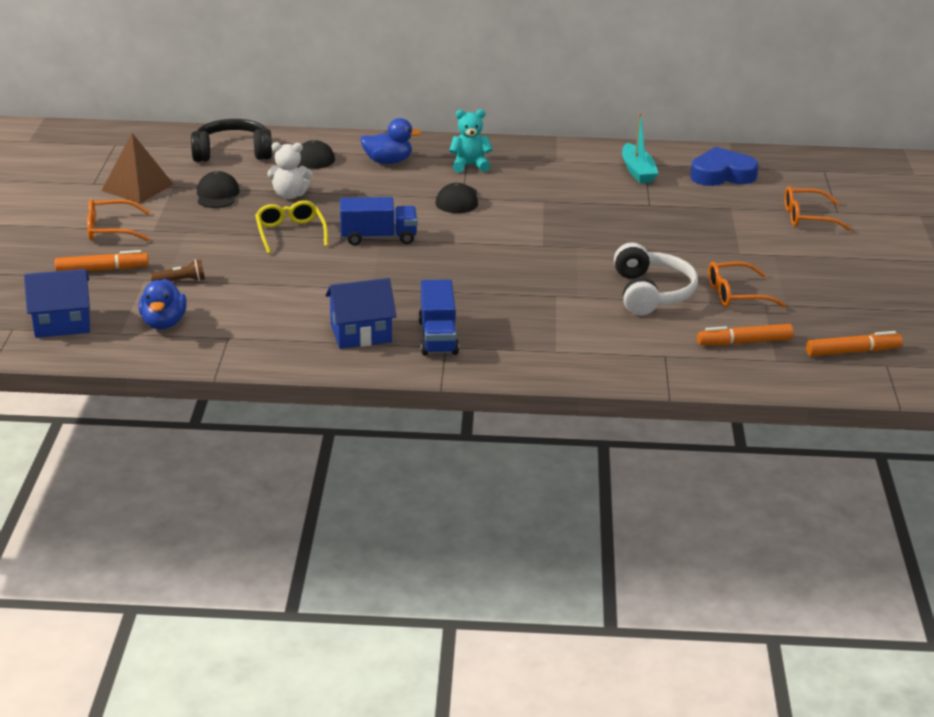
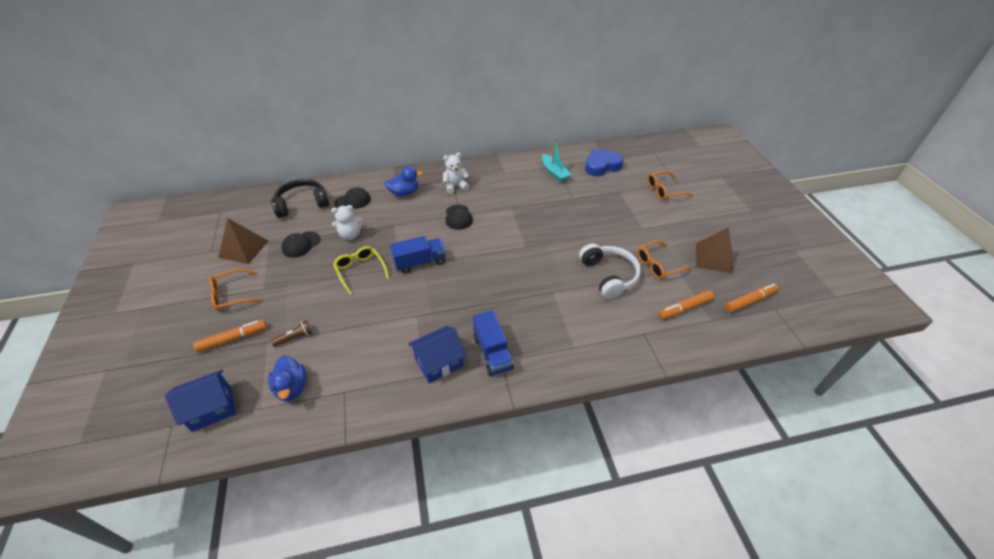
camera: 15 degrees left, 15 degrees up
black cap [197,171,240,208] -> black cap turned 120 degrees counterclockwise [282,231,321,258]
turquoise teddy bear [449,109,493,173] -> white teddy bear [443,152,469,194]
none -> brown pyramid [696,227,733,274]

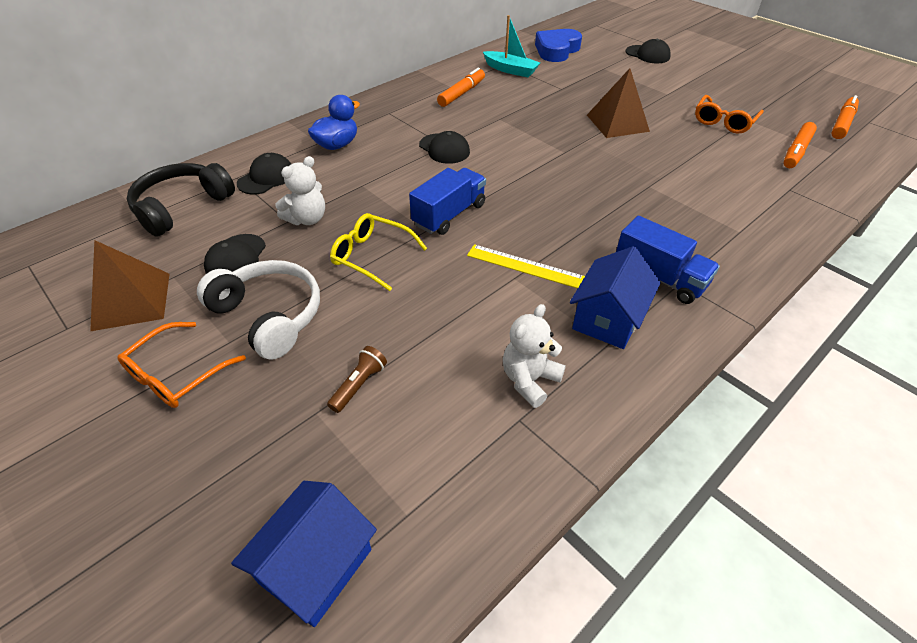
camera: 30 degrees left, 0 degrees up
orange marker [193,320,267,352] -> orange marker moved to [437,68,485,107]
blue duck [268,355,306,401] -> none
white teddy bear [443,152,469,194] -> white teddy bear moved to [503,304,566,408]
white headphones [579,243,641,299] -> white headphones moved to [197,260,320,360]
orange glasses [647,171,693,200] -> black cap [625,39,671,63]
brown pyramid [696,227,733,274] -> brown pyramid moved to [587,68,650,138]
none -> yellow ruler [467,244,585,289]

